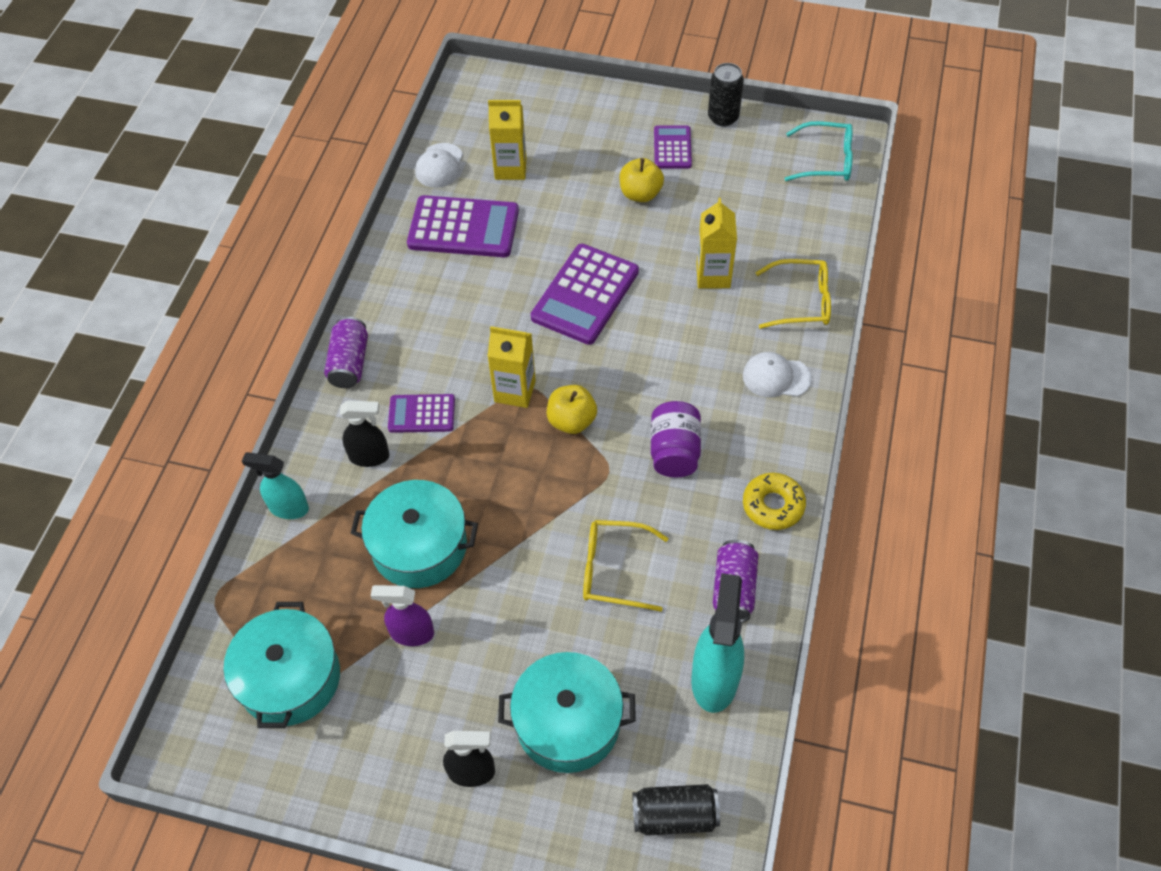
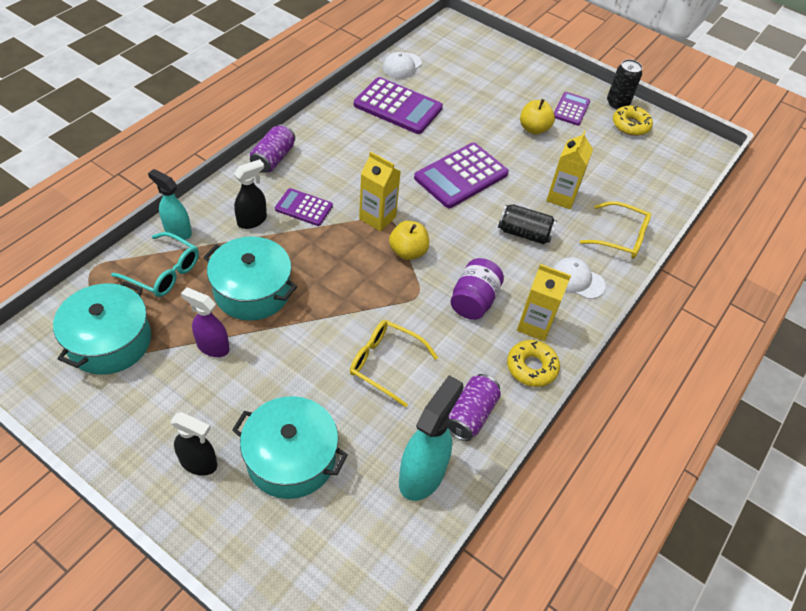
camera: 15 degrees right, 5 degrees down
black spray bottle [340,400,389,467] -> black spray bottle turned 60 degrees counterclockwise [234,159,267,229]
yellow carton [488,100,526,180] -> yellow carton moved to [517,264,571,341]
black can [632,784,720,836] -> black can moved to [498,204,557,244]
turquoise glasses [785,121,853,181] -> turquoise glasses moved to [111,232,199,297]
none -> yellow donut [613,106,653,136]

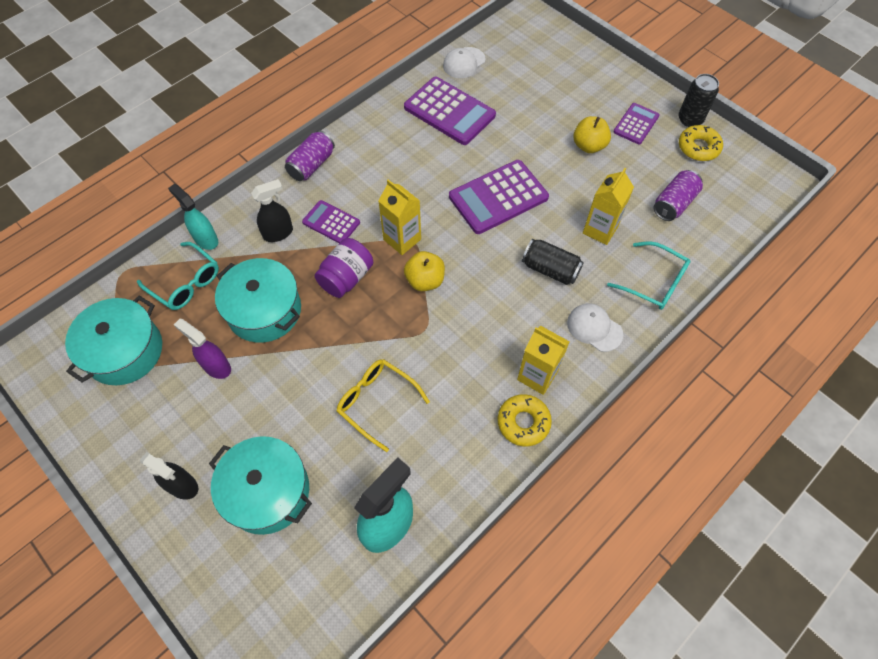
camera: 15 degrees right, 10 degrees up
purple can [448,374,501,441] -> purple can moved to [653,170,703,221]
purple jar [451,258,504,320] -> purple jar moved to [314,238,373,298]
yellow glasses [580,201,651,258] -> turquoise glasses [607,241,691,310]

